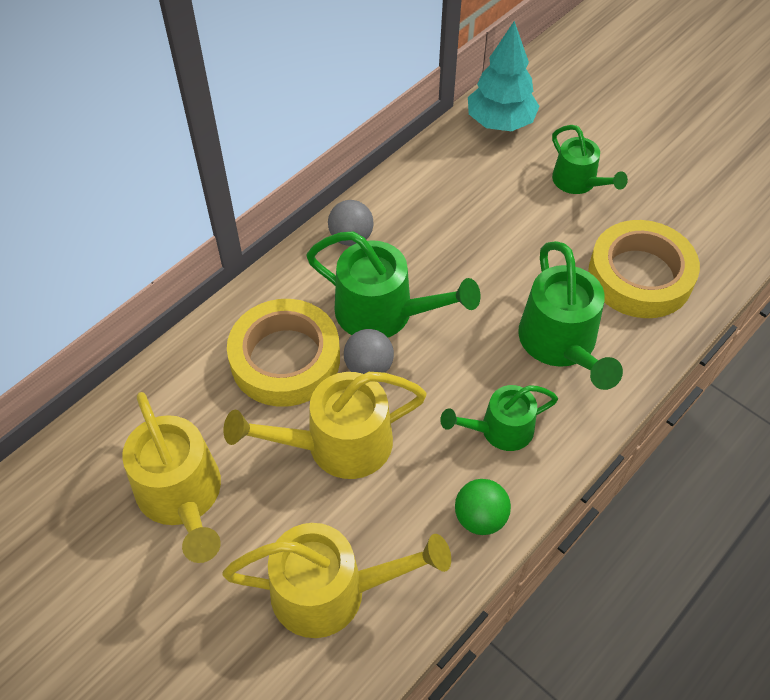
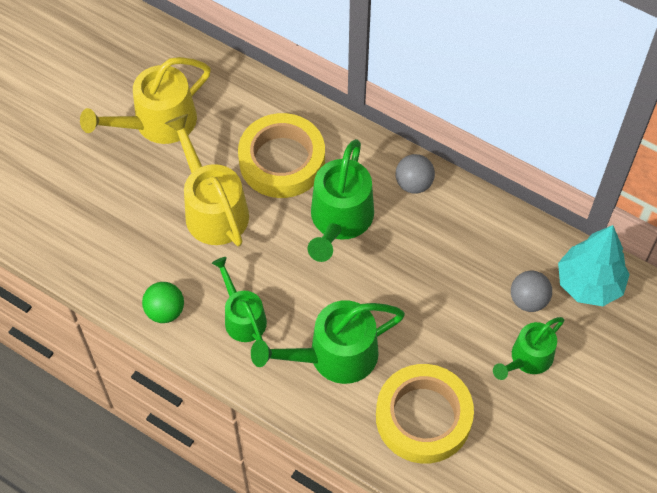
camera: 80 degrees right, 5 degrees up
yellow watering can [222,523,451,638] -> none
grey ball [344,329,394,374] -> grey ball moved to [511,271,552,312]

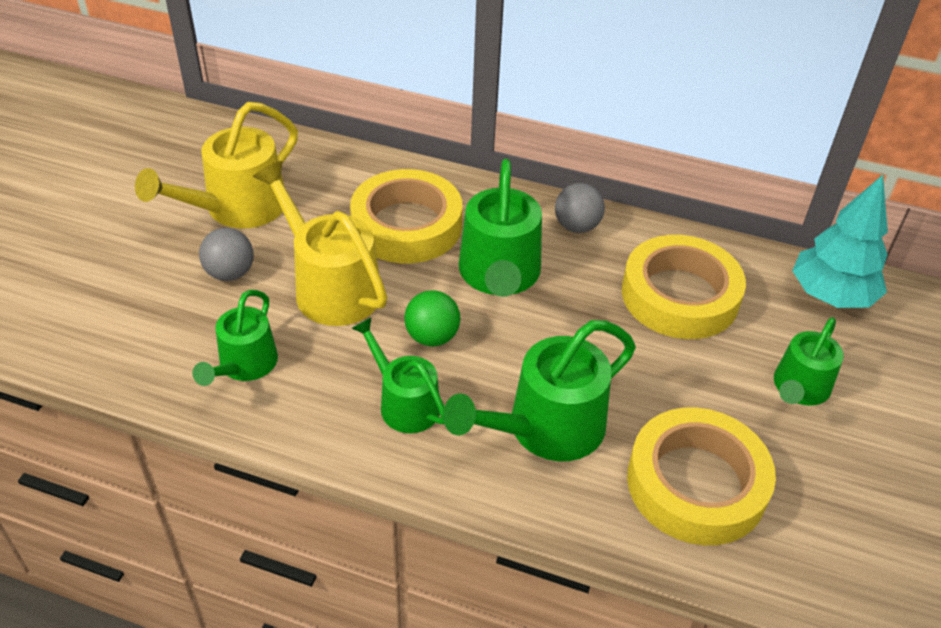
camera: 15 degrees left, 15 degrees down
green ball [142,282,184,323] -> green ball moved to [404,290,460,346]
grey ball [511,271,552,312] -> grey ball moved to [199,228,254,281]
none -> green watering can [192,290,278,386]
none -> yellow tape [622,235,746,339]

